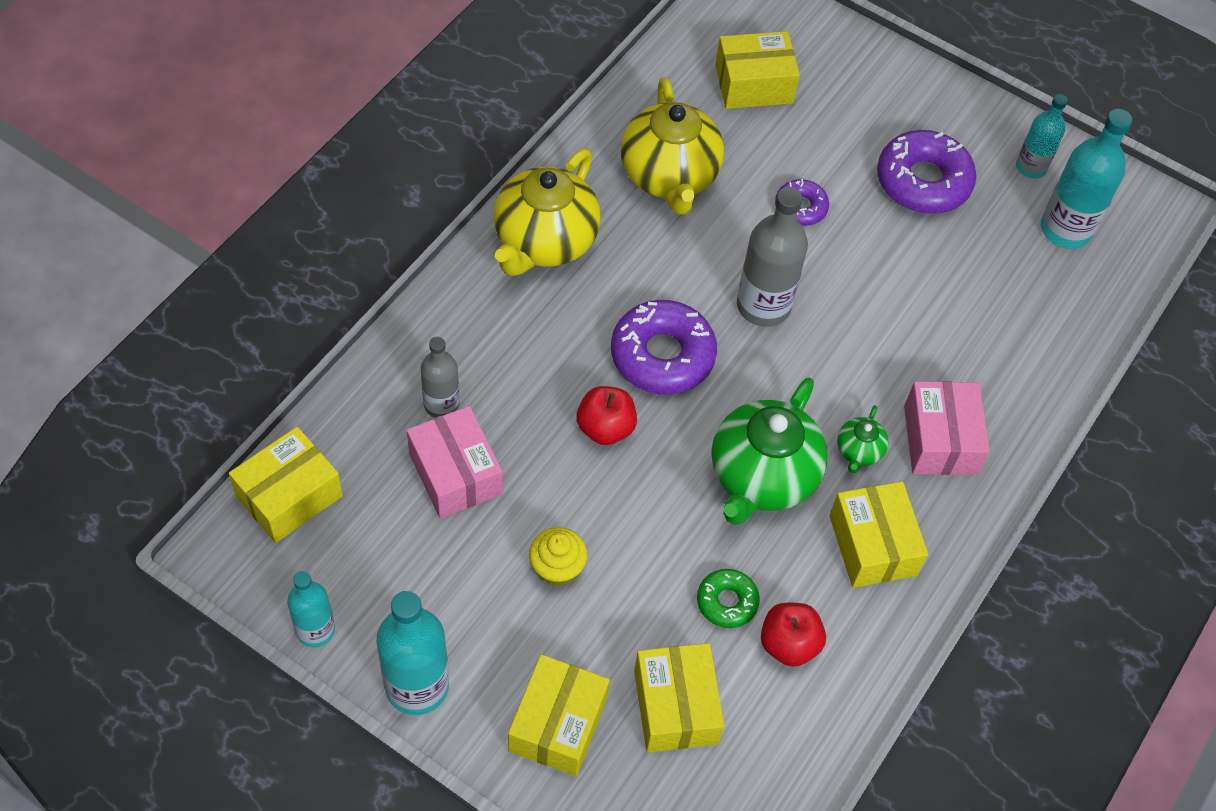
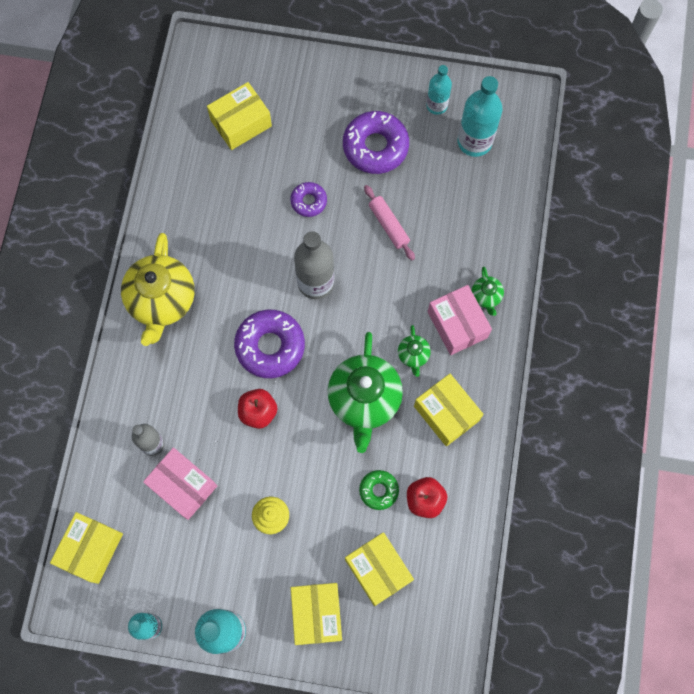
camera: 20 degrees left, 15 degrees up
yellow teapot [621,77,724,215] -> none
none -> pink rolling pin [364,185,415,260]
none -> green teapot [472,267,504,316]

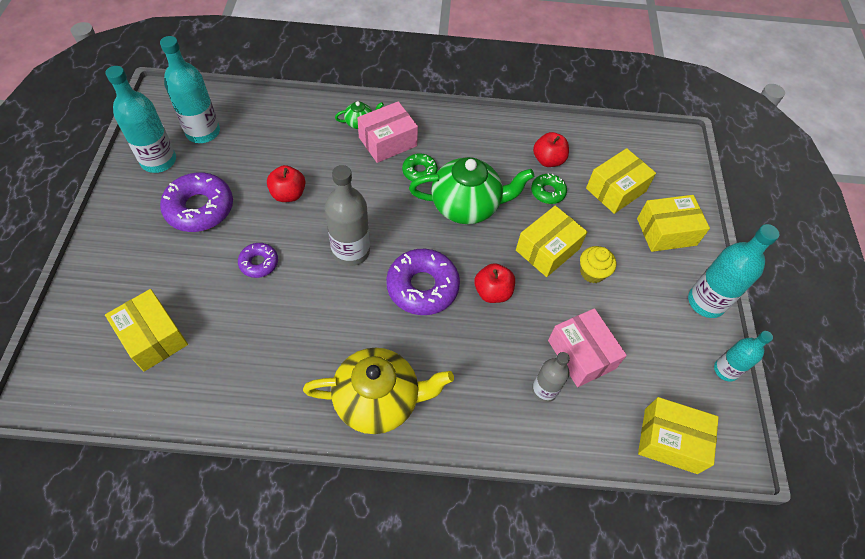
camera: 100 degrees left, 15 degrees down
pink box [143,447,217,520] -> pink box turned 60 degrees counterclockwise [548,308,627,387]
pink rolling pin [364,185,415,260] -> red apple [267,165,306,202]
green teapot [398,325,431,377] -> green donut [402,153,438,181]
yellow box [414,374,484,447] -> yellow box moved to [516,206,587,277]
turquoise bottle [426,65,452,115] -> turquoise bottle [106,66,176,173], size x1.62

